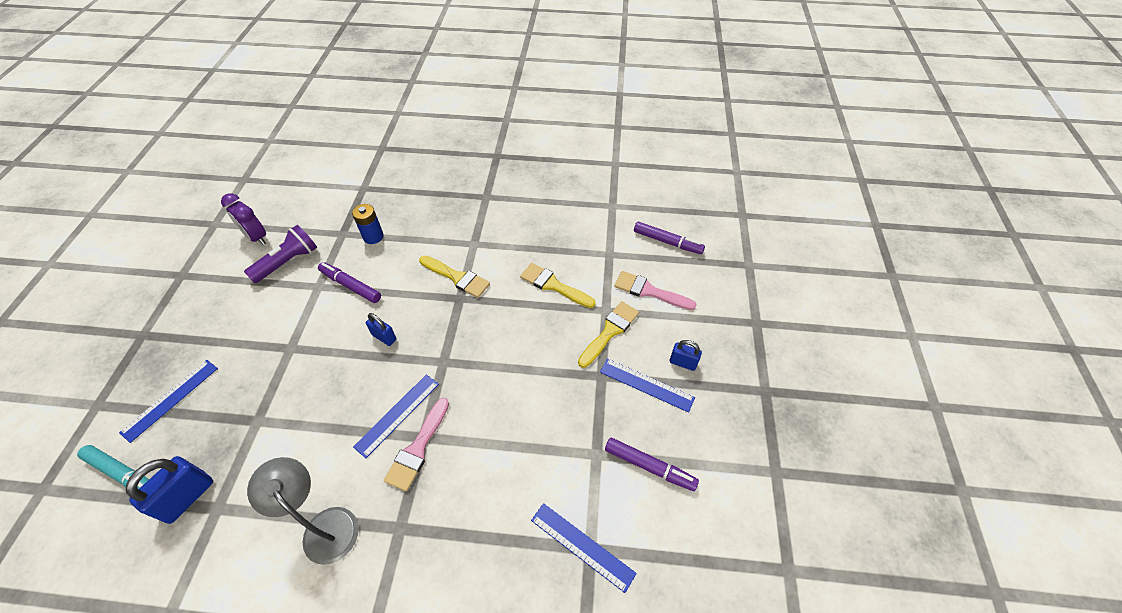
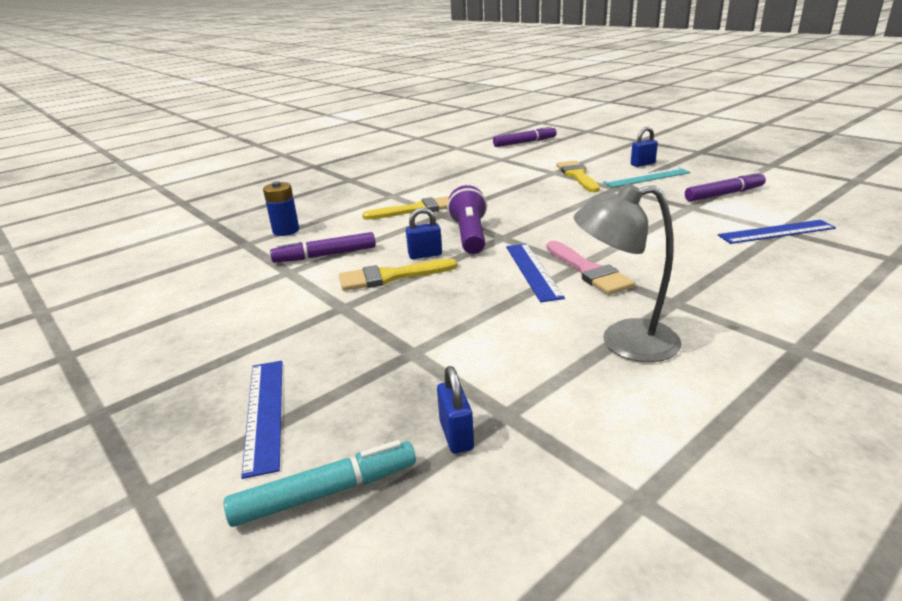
camera: 45 degrees left, 25 degrees down
blue padlock [126,456,213,524] -> blue padlock [437,366,474,454], size x0.60
purple clock [221,193,266,245] -> none
purple flashlight [244,225,317,283] -> purple flashlight moved to [447,185,487,254]
yellow brush [520,263,596,308] -> yellow brush moved to [339,259,458,291]
blue ruler [600,358,695,413] -> turquoise ruler [603,168,690,188]
pink brush [614,271,697,310] -> none

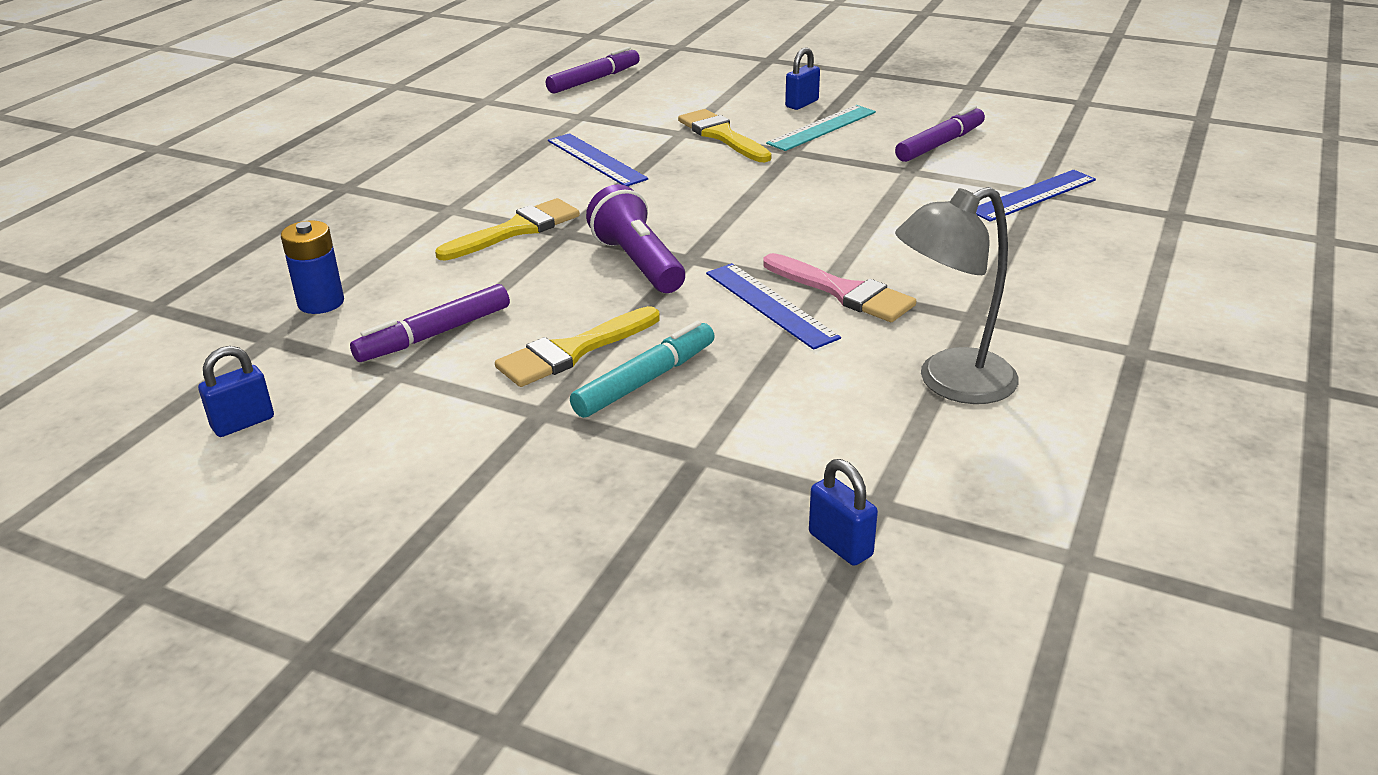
camera: 25 degrees left, 5 degrees up
turquoise marker [224,440,416,527] -> turquoise marker moved to [570,321,715,418]
blue ruler [241,361,282,479] -> blue ruler moved to [548,133,648,186]
blue padlock [406,208,442,259] -> blue padlock moved to [198,346,274,437]

